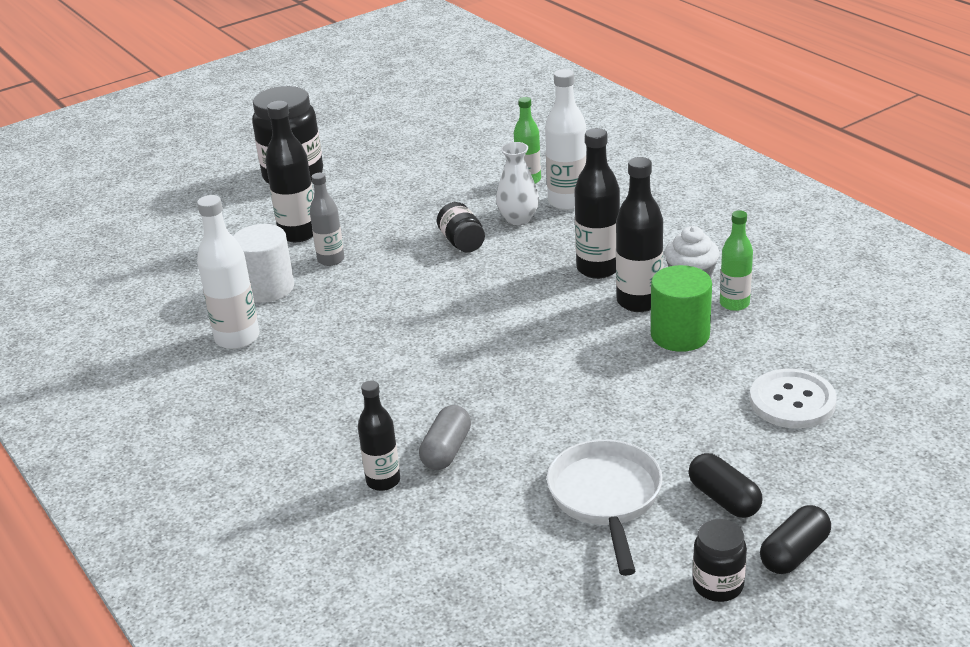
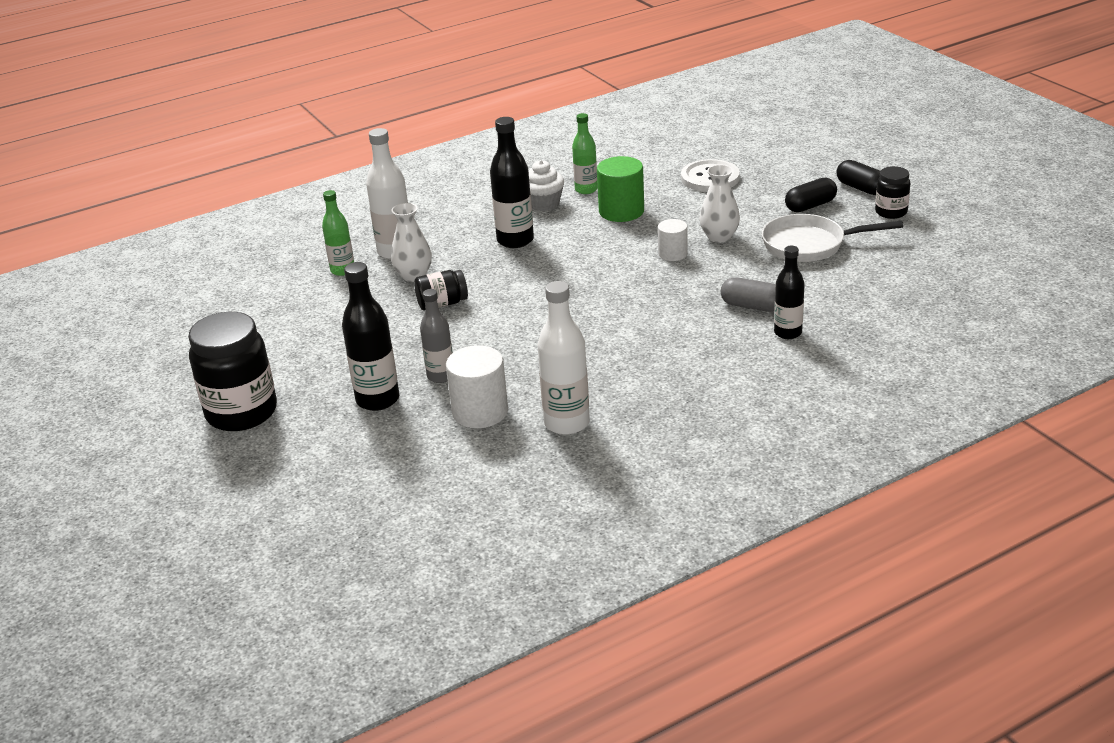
camera: 85 degrees left, 0 degrees up
black bottle [616,157,663,312] -> none
none -> white cylinder [658,219,688,261]
none -> white vase [699,165,740,243]

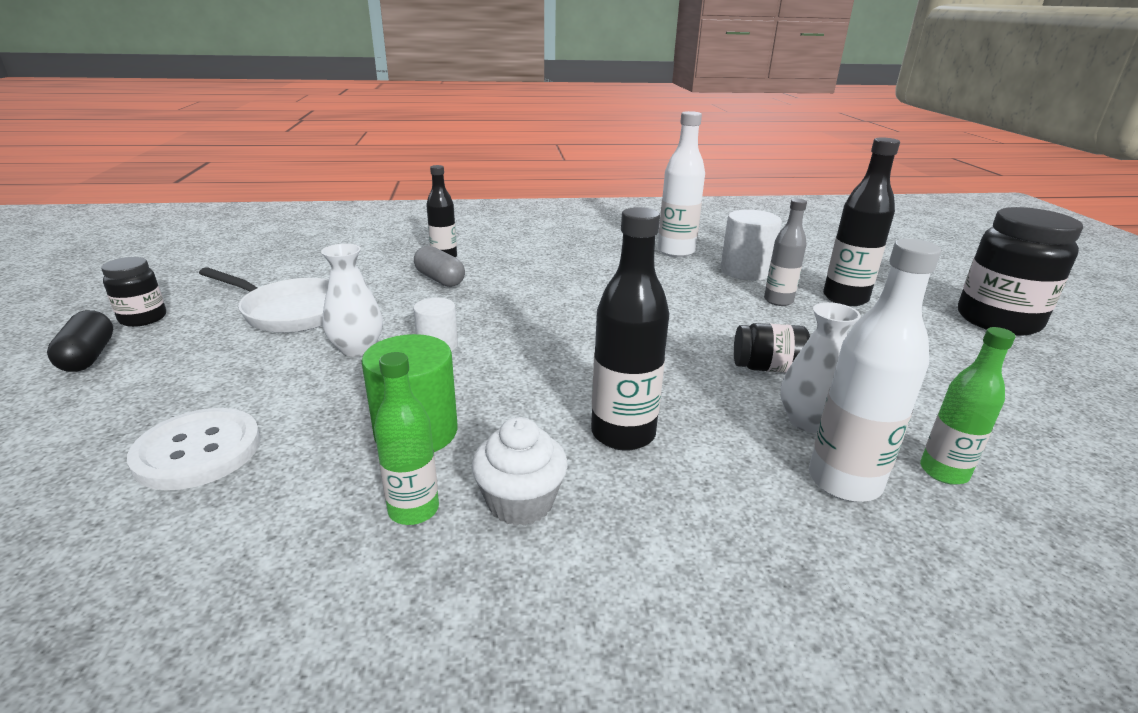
camera: 160 degrees left, 5 degrees down
black capsule [785,177,837,212] -> none

